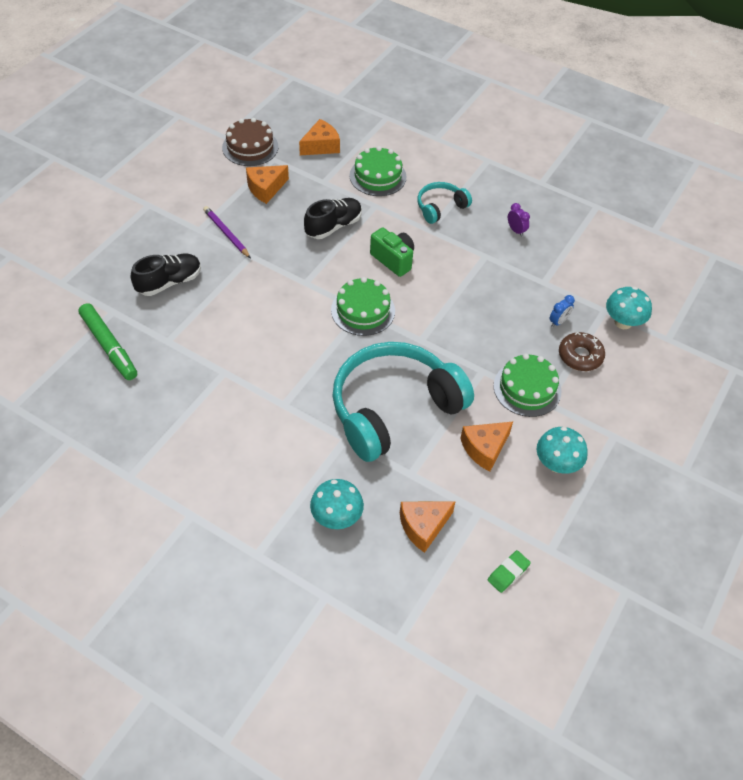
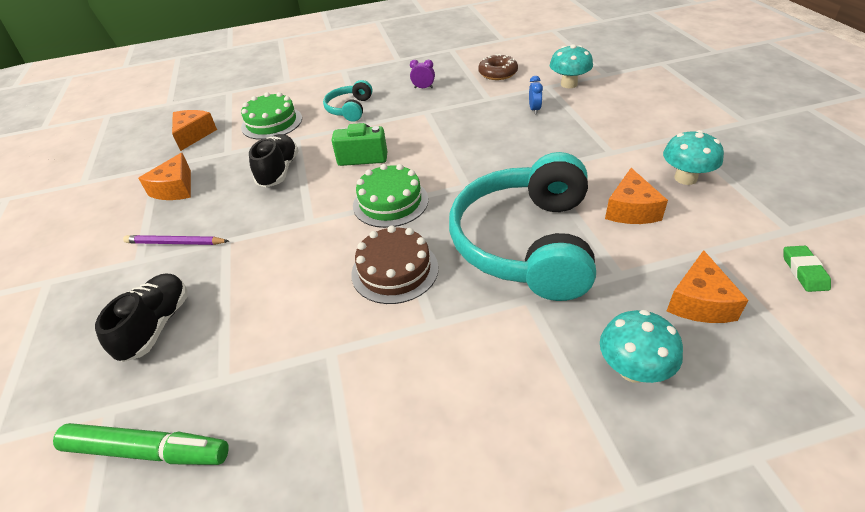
camera: 40 degrees left, 10 degrees down
brown cake [222,118,278,166] -> brown cake moved to [351,225,438,304]
green cake [494,353,561,417] -> none
brown donut [559,332,605,371] -> brown donut moved to [478,54,518,80]

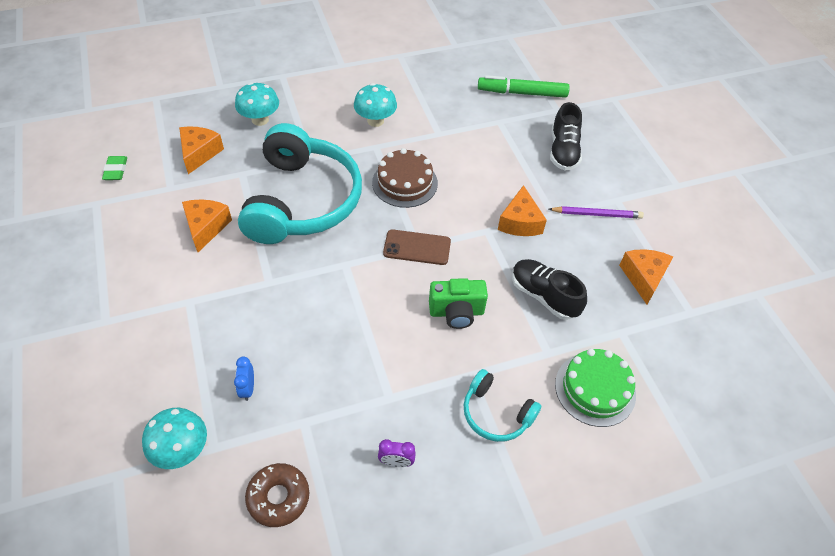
camera: 170 degrees right, 10 degrees up
orange cheese [172,110,217,151] -> orange cheese moved to [498,185,547,236]
black shoe [249,134,299,188] -> black shoe turned 135 degrees clockwise [512,259,587,320]
turquoise headphones [323,80,372,122] -> turquoise headphones turned 120 degrees clockwise [464,369,541,442]
green cake [353,164,428,228] -> brown phone [383,229,451,265]
turquoise mushroom [663,130,724,185] -> turquoise mushroom moved to [354,83,397,127]

